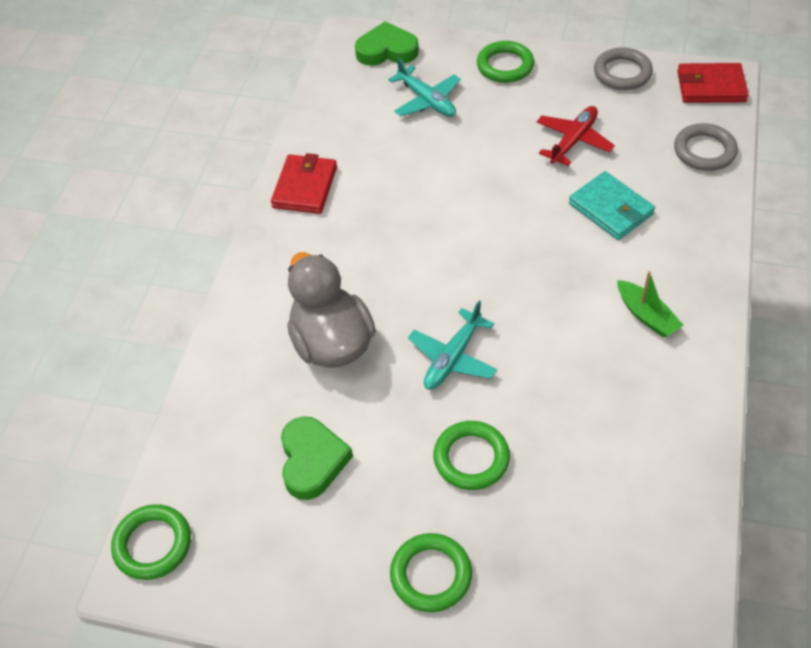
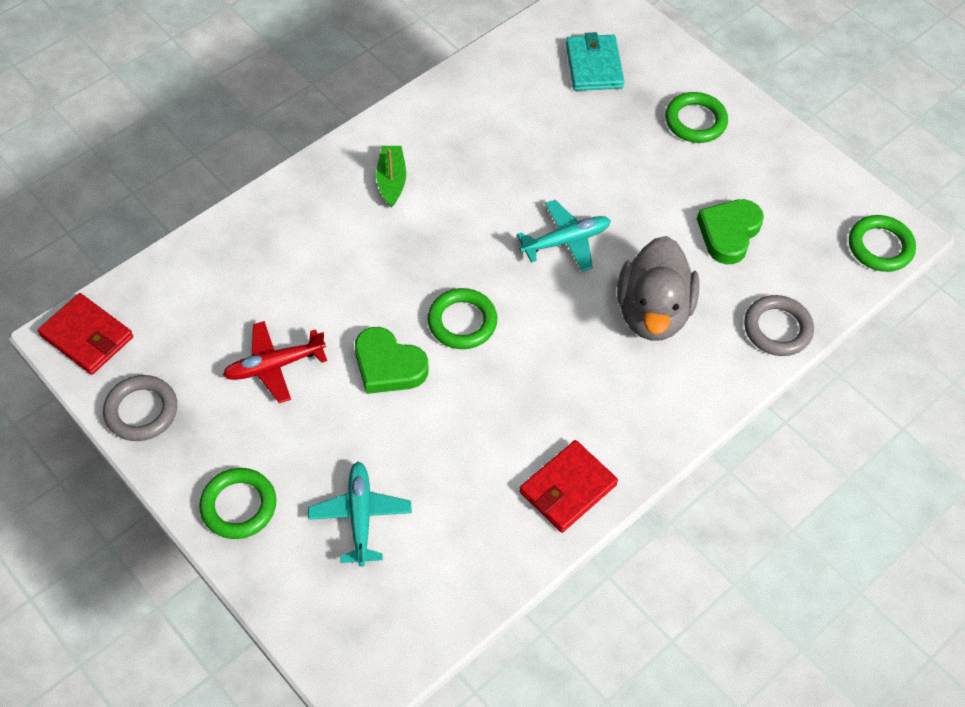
camera: 150 degrees left, 5 degrees up
green heart [355,21,419,66] -> green heart moved to [355,327,428,394]
green ring [433,421,510,490] -> green ring moved to [427,288,497,349]
turquoise wallet [569,171,655,240] -> turquoise wallet moved to [566,32,624,91]
grey ring [674,123,738,171] -> grey ring moved to [744,295,814,356]

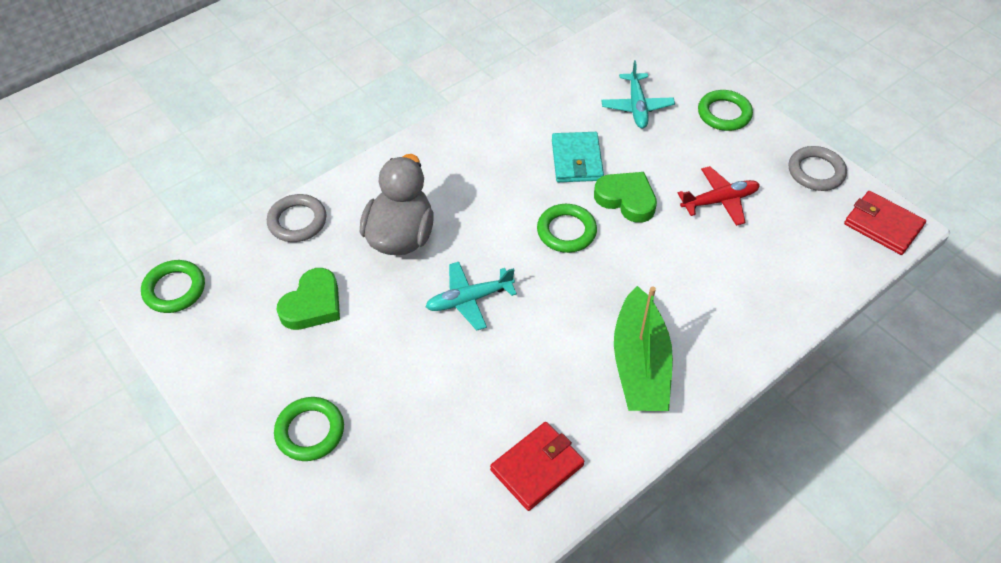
camera: 175 degrees left, 5 degrees down
green boat [376,146,406,208] -> green boat [614,286,673,411], size x1.88
red wallet [519,440,618,533] -> red wallet moved to [490,422,585,511]
turquoise wallet [566,32,624,91] -> turquoise wallet moved to [552,132,604,182]

